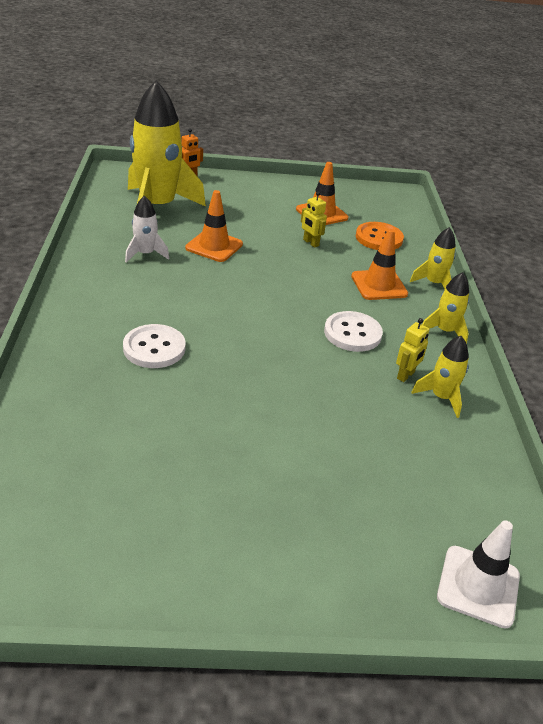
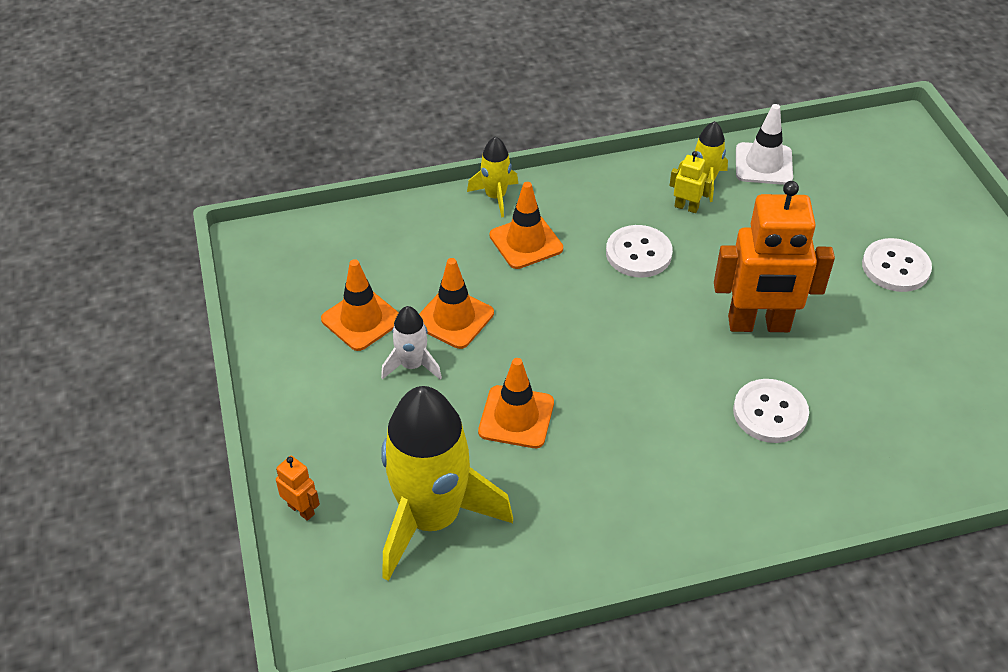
camera: 100 degrees left, 10 degrees up
white rocket [125,196,169,263] -> white rocket moved to [381,306,442,380]
yellow robot [301,191,327,248] -> orange traffic cone [419,258,494,349]
orange button [356,222,404,250] -> none
yellow rocket [422,272,469,344] -> none
white traffic cone [437,520,520,628] -> white traffic cone moved to [736,104,793,185]
none -> orange robot [714,181,835,332]
none -> white button [862,238,932,292]

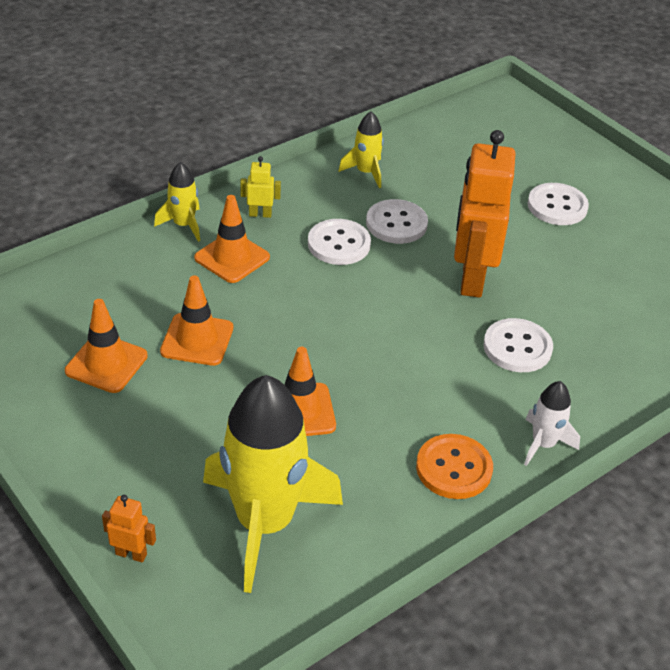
camera: 25 degrees left, 5 degrees down
white rocket [381,306,442,380] -> white rocket moved to [524,381,580,466]
yellow robot [670,151,712,213] -> yellow robot moved to [240,156,281,218]
orange robot [714,181,835,332] -> orange robot turned 120 degrees clockwise [454,130,515,298]
white traffic cone [736,104,793,185] -> none
none -> white button [366,199,428,244]
none -> orange button [416,434,493,499]

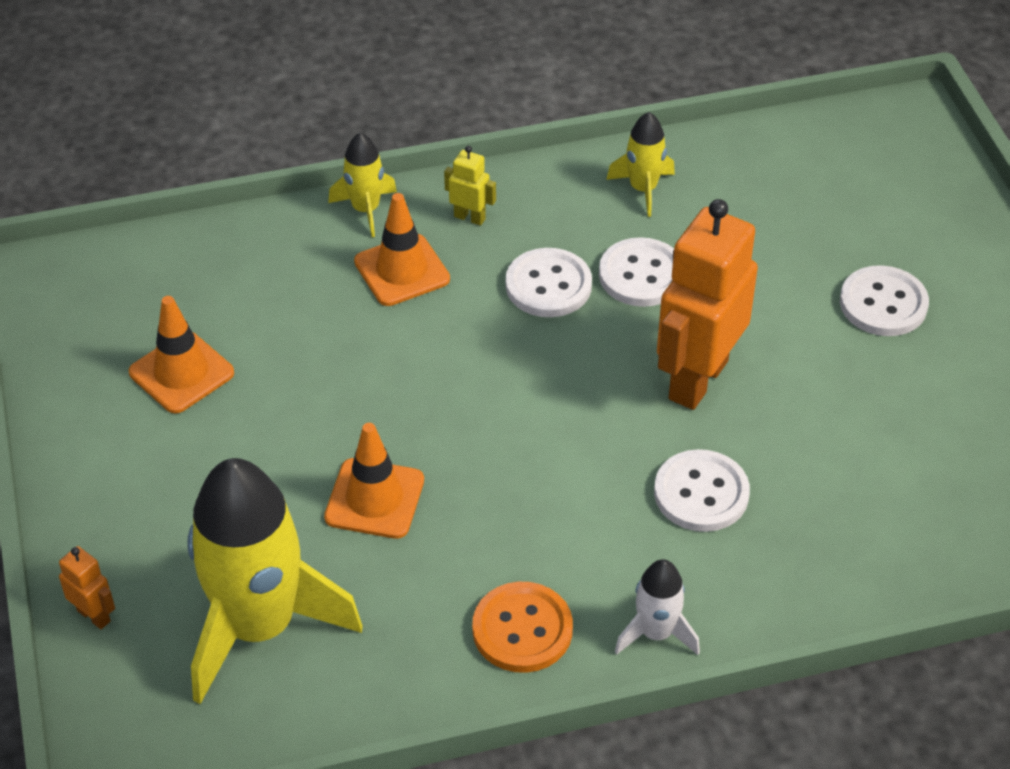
camera: 25 degrees right, 5 degrees up
orange traffic cone [160,275,233,366] -> none

